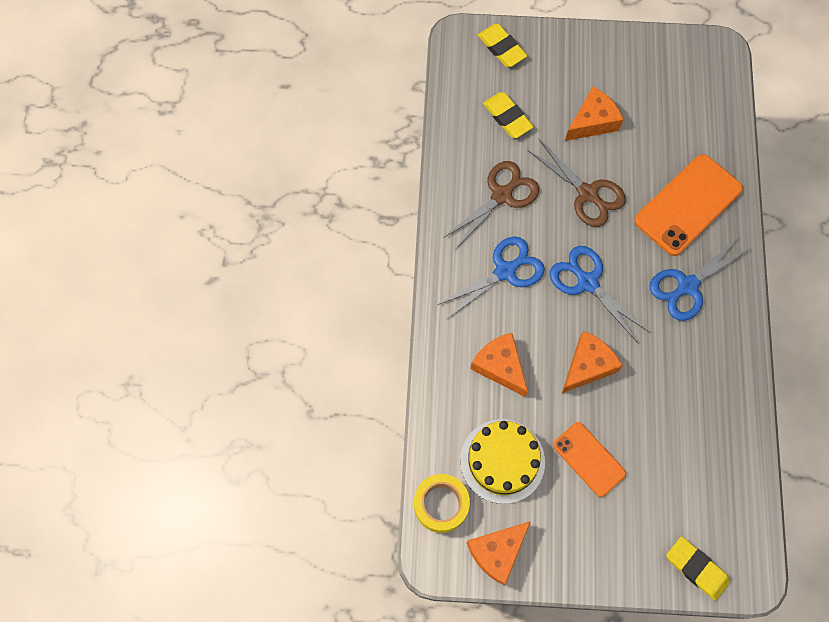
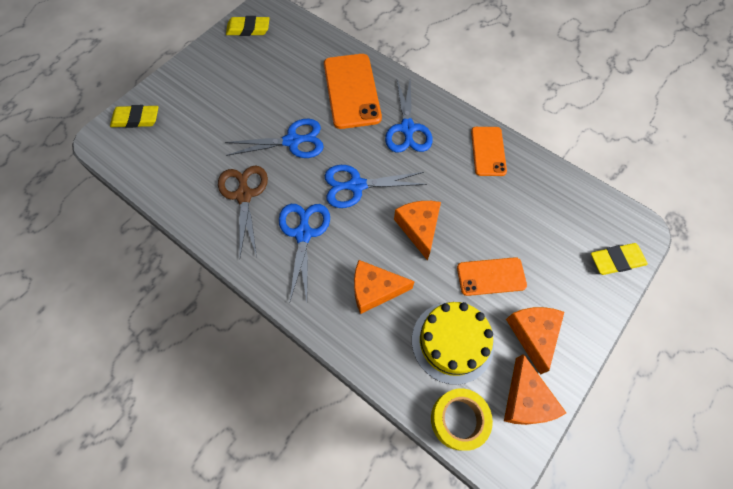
camera: 55 degrees left, 5 degrees down
yellow eraser [483,92,533,138] -> yellow eraser moved to [226,16,269,36]
brown scissors [527,139,626,227] -> blue scissors [225,119,324,158]
orange cheese [565,87,623,141] -> orange cheese moved to [506,307,564,375]
none -> orange phone [471,127,507,176]

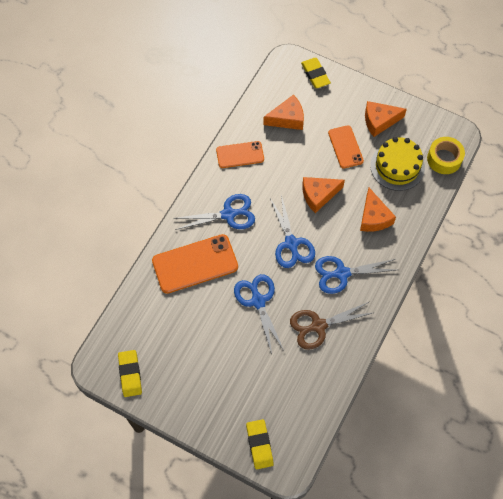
camera: 100 degrees left, 0 degrees up
orange cheese [504,354,566,425] -> orange cheese moved to [263,95,304,130]

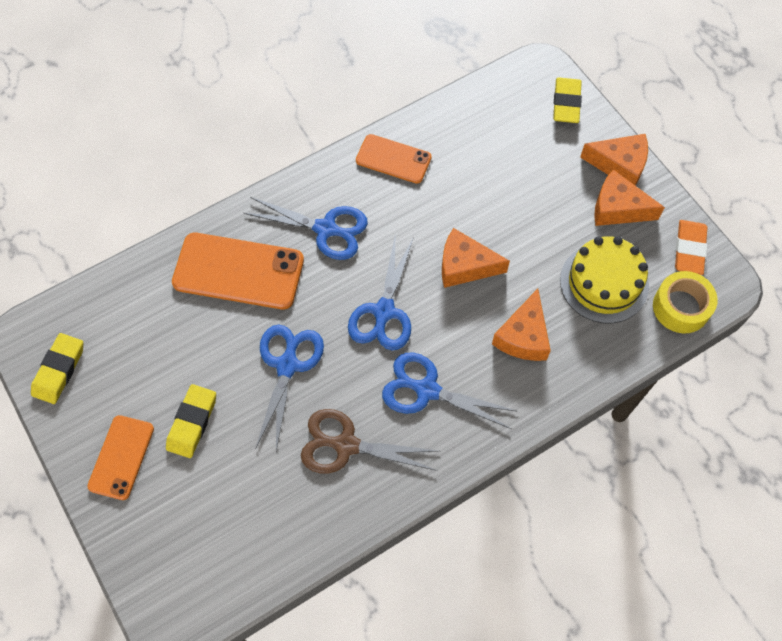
camera: 30 degrees right, 0 degrees up
yellow eraser [246,419,274,469] -> yellow eraser moved to [166,384,216,458]
orange cheese [263,95,304,130] -> orange cheese moved to [580,134,648,186]
orange phone [328,125,364,169] -> orange phone moved to [87,415,154,500]
none -> orange eraser [675,220,708,275]

